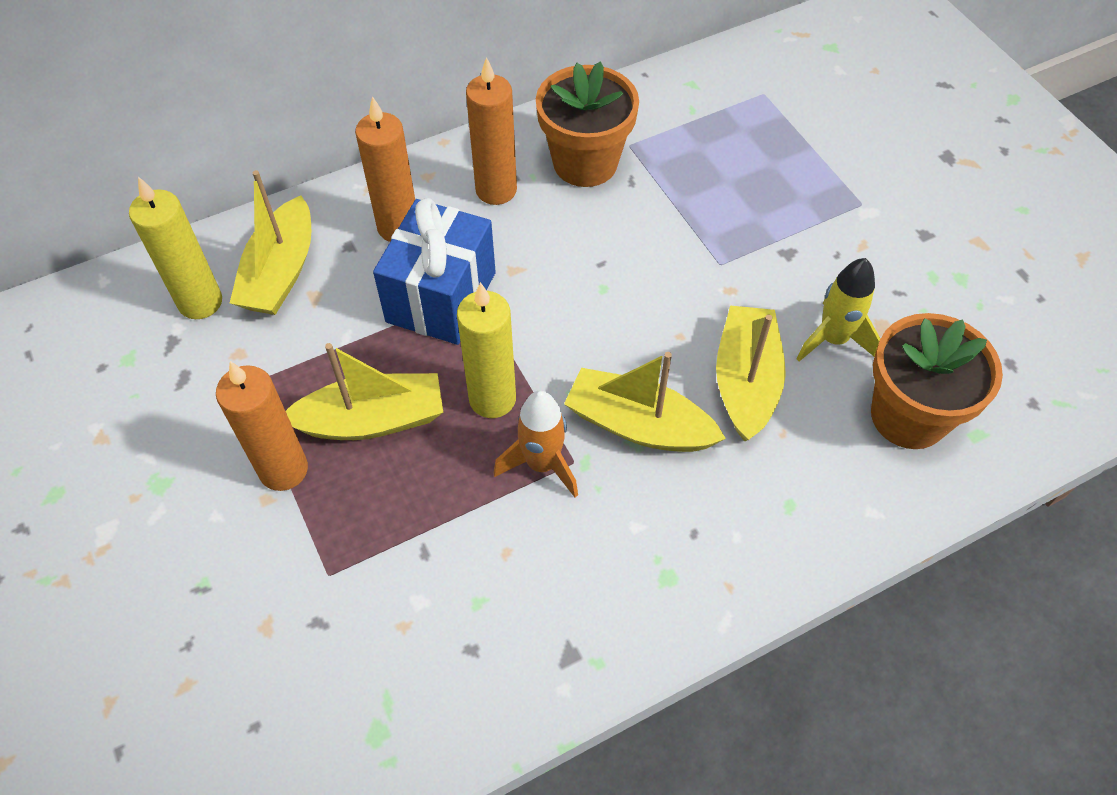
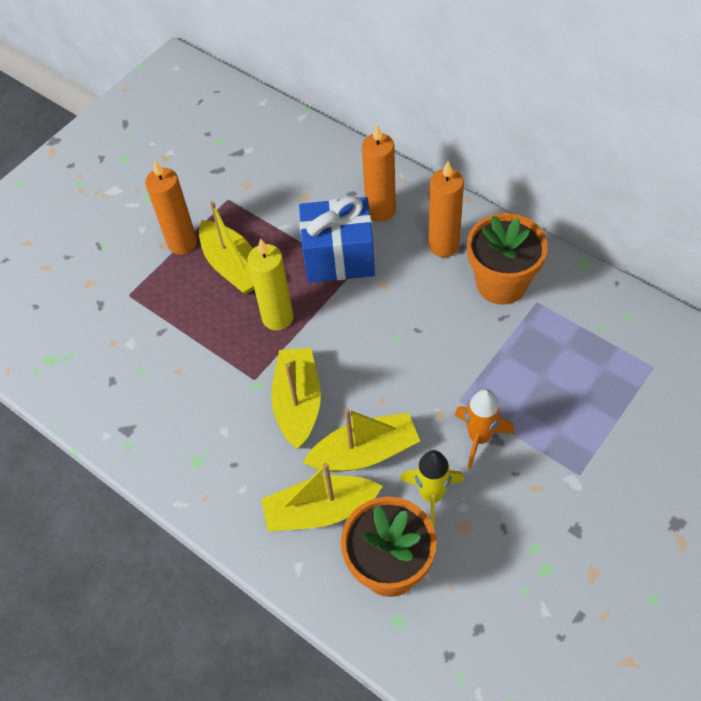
camera: 70 degrees right, 0 degrees up
yellow candle [129,177,222,319] -> none
yellow boat [230,170,311,315] -> yellow boat moved to [261,463,383,531]
orange rocket [494,390,578,497] -> orange rocket moved to [455,389,514,469]

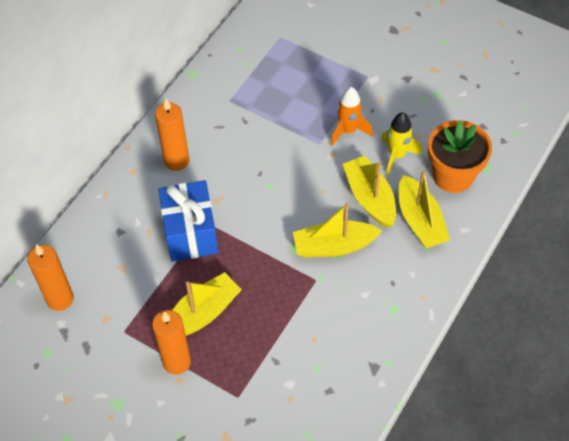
camera: 100 degrees left, 0 degrees up
yellow candle [247,238,294,330] -> none
orange candle [362,125,396,222] -> orange candle moved to [27,244,74,311]
orange flower pot [467,213,548,305] -> none

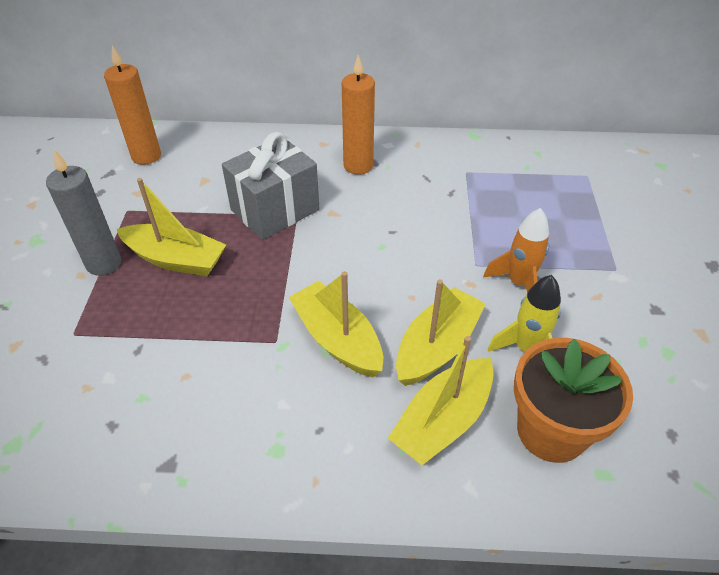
camera: 60 degrees right, 10 degrees down
orange candle [152,310,191,375] -> grey candle [46,149,121,276]
blue gift [158,180,218,262] -> grey gift [222,132,320,240]

